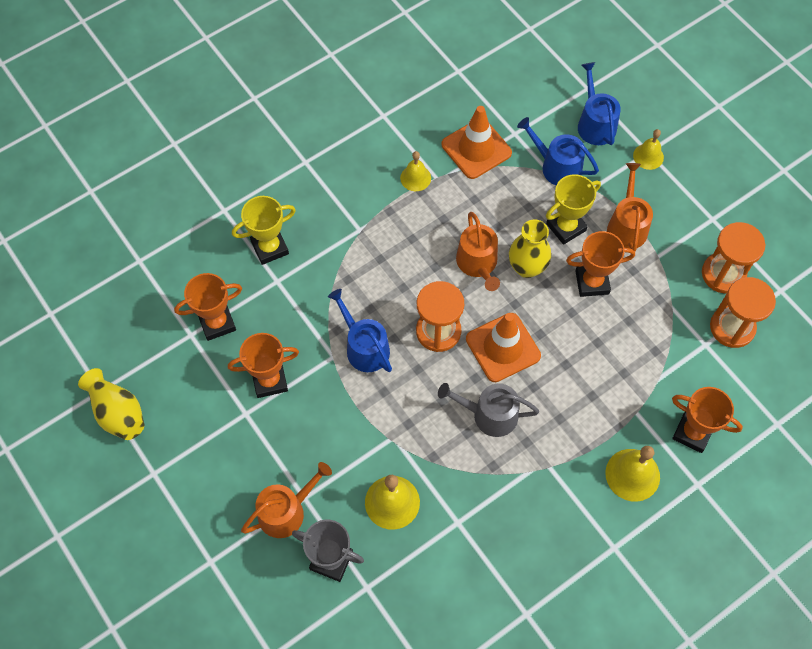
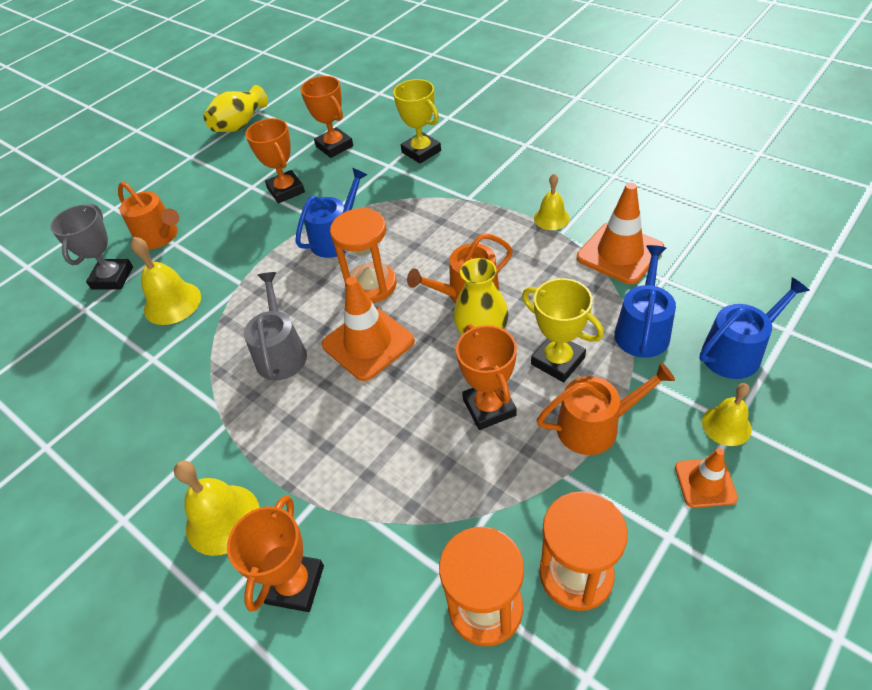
camera: 80 degrees right, 15 degrees down
none -> orange traffic cone [675,448,738,508]

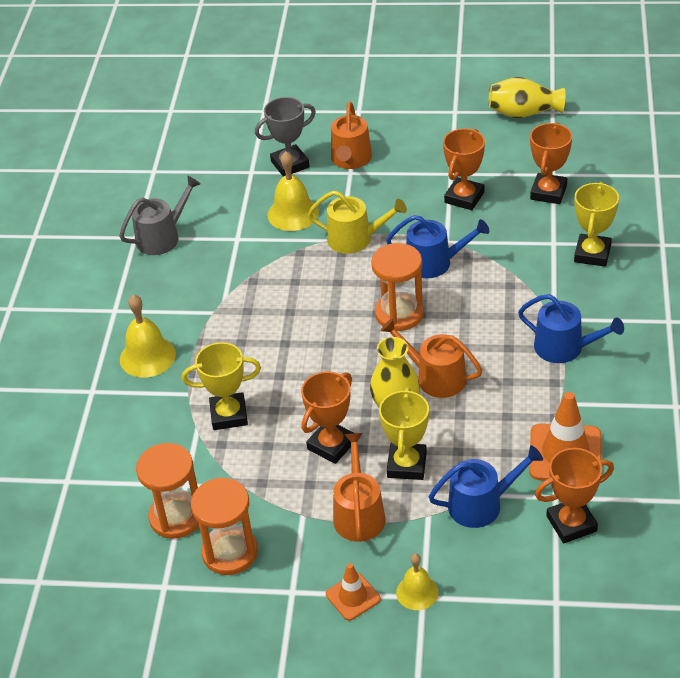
camera: 55 degrees right, 5 degrees down
orange trophy [227,495,324,612] -> orange trophy moved to [535,448,614,543]
grey watering can [244,272,307,380] -> grey watering can moved to [119,176,200,255]
orange traffic cone [322,277,415,381] -> none
yellow bell [534,174,570,230] -> none
orange watering can [537,362,675,455] -> orange watering can turned 135 degrees counterclockwise [333,433,386,542]
blue watering can [699,277,810,379] -> blue watering can moved to [518,294,624,363]
none -> yellow trophy [182,342,261,430]
none -> yellow watering can [308,191,407,254]

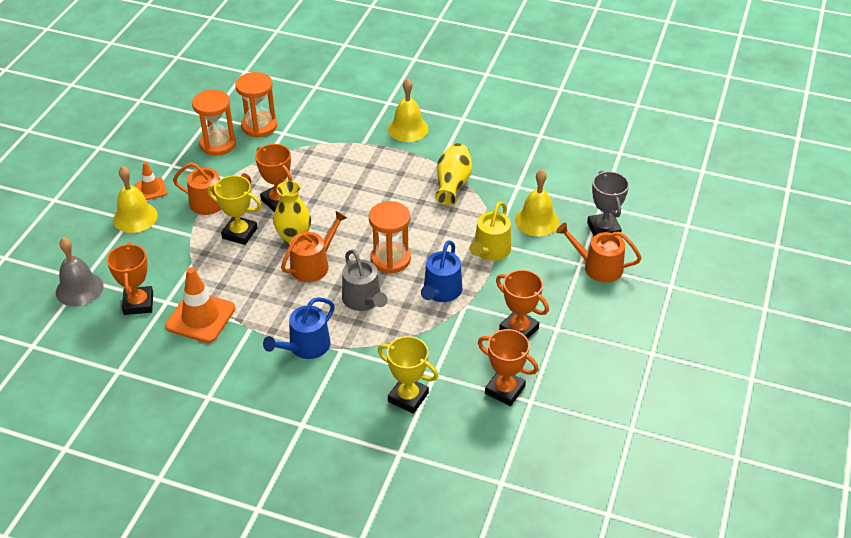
camera: 100 degrees right, 0 degrees up
grey watering can [119,176,200,255] -> grey watering can moved to [342,250,388,311]
yellow trophy [182,342,261,430] -> none
yellow bell [396,553,439,610] -> yellow bell [113,166,158,233], size x1.56
blue watering can [429,445,543,528] -> none
yellow vase [489,77,565,118] -> yellow vase moved to [435,143,472,205]
none -> grey bell [56,237,104,307]

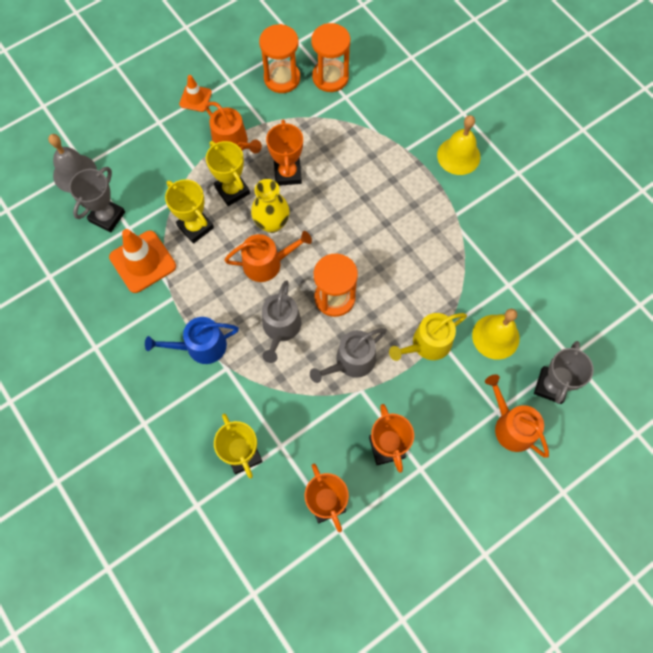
camera: 35 degrees right, 25 degrees up
orange trophy [107,242,153,315] -> grey trophy [69,167,125,232]
yellow bell [113,166,158,233] -> none
blue watering can [421,240,462,302] -> grey watering can [310,328,387,383]
yellow vase [435,143,472,205] -> none
none -> yellow trophy [165,179,214,244]

